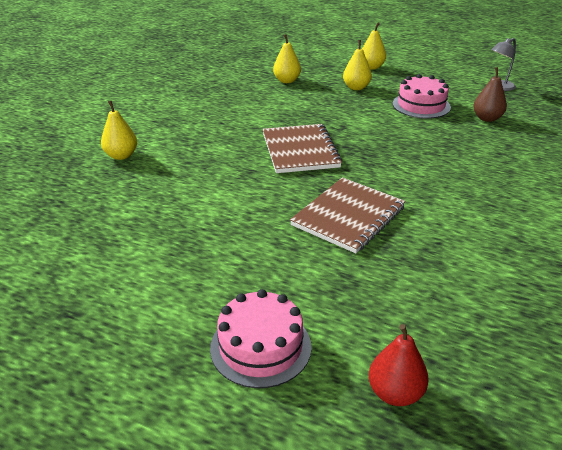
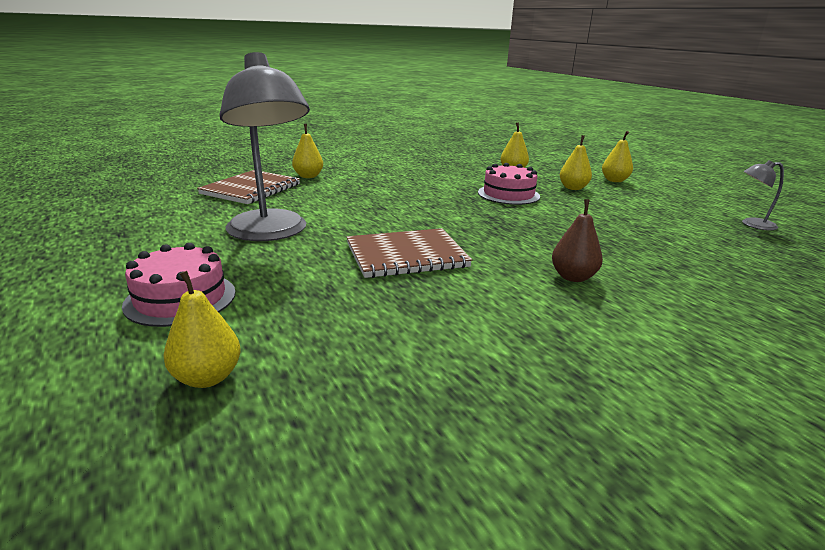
camera: 35 degrees right, 10 degrees down
brown notebook [263,124,342,173] -> brown notebook moved to [197,170,300,204]
red pear [369,324,429,406] -> yellow pear [163,271,240,388]
pink cake [393,74,451,119] -> pink cake moved to [478,163,540,205]
brown pear [473,67,507,122] -> brown pear moved to [552,199,603,282]
none -> grey lamp [219,52,310,241]

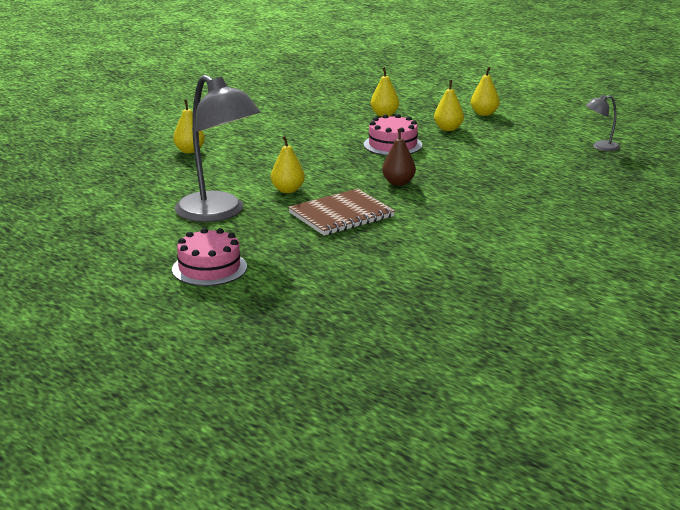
camera: 15 degrees left, 0 degrees up
yellow pear [163,271,240,388] -> yellow pear moved to [271,136,305,193]
brown notebook [197,170,300,204] -> none
brown pear [552,199,603,282] -> brown pear moved to [382,129,416,186]

